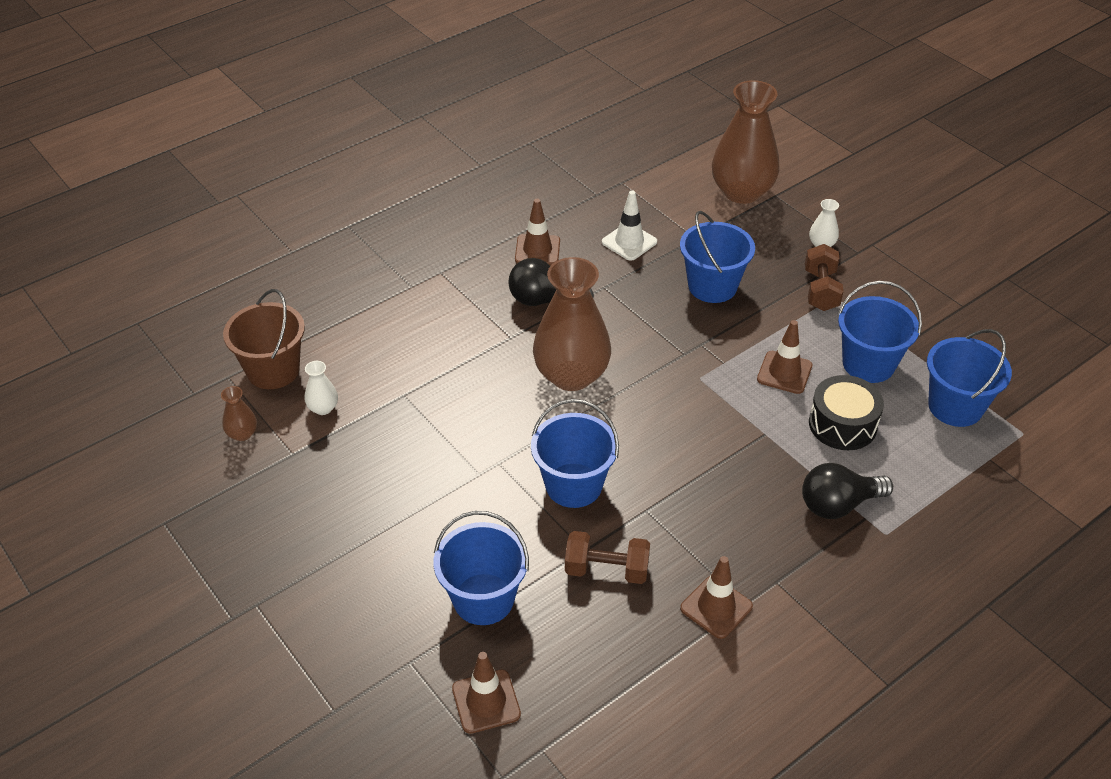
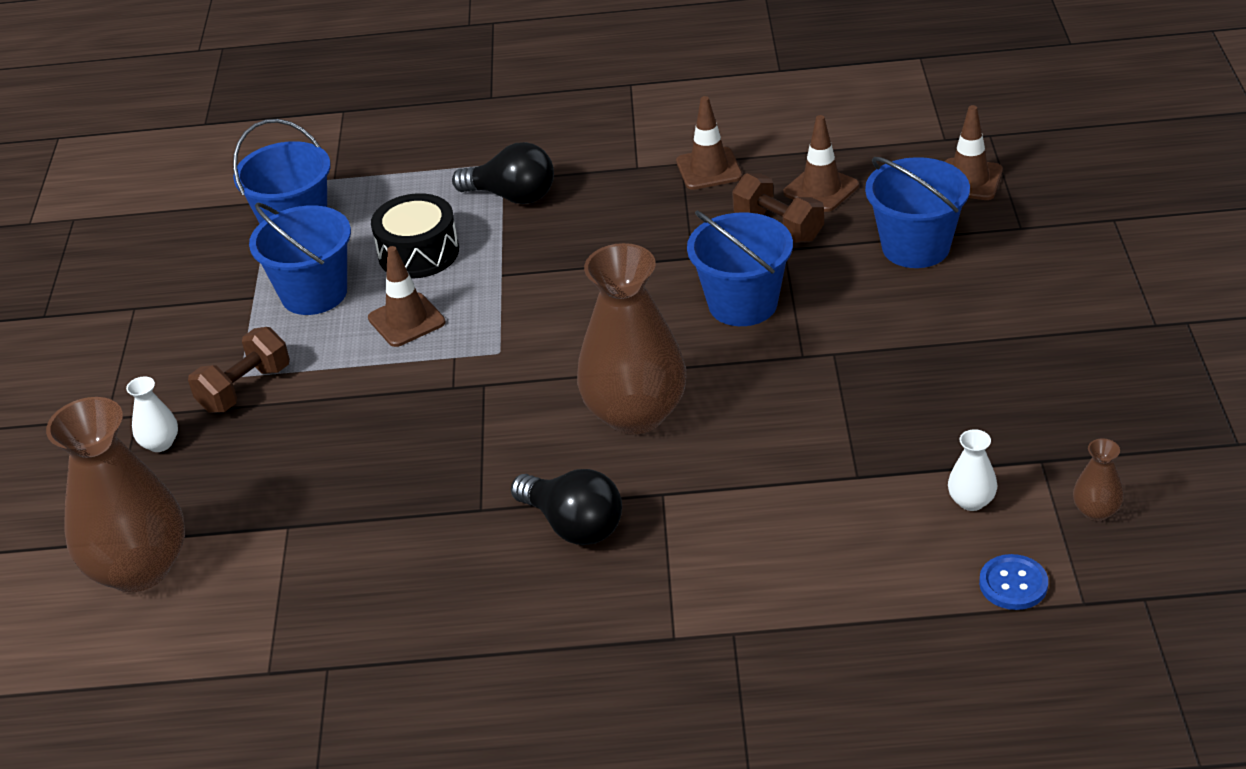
camera: 140 degrees left, 5 degrees down
brown bucket [223,289,305,389] -> blue button [979,554,1048,610]
brown traffic cone [515,199,560,265] -> brown traffic cone moved to [784,115,859,212]
white traffic cone [602,190,657,261] -> none
blue bucket [680,211,755,303] -> none

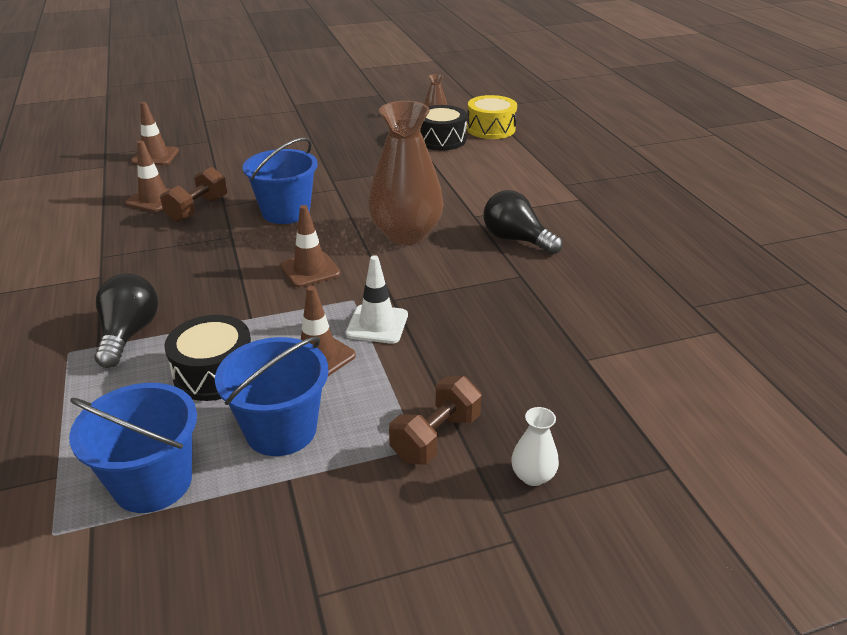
camera: 110 degrees left, 5 degrees down
brown vase [46,397,185,592] -> none
brown dumbbell [188,327,290,413] -> brown dumbbell turned 75 degrees counterclockwise [389,376,482,465]
black light bulb [511,469,622,545] -> black light bulb turned 75 degrees counterclockwise [484,190,562,255]
brown traffic cone [676,96,742,190] -> brown traffic cone moved to [281,205,340,287]
blue bucket [865,157,970,268] -> none
white vase [948,429,997,511] -> black drum [420,105,467,150]
blue button [979,554,1048,610] -> yellow drum [467,95,517,139]
none -> white traffic cone [346,255,408,344]

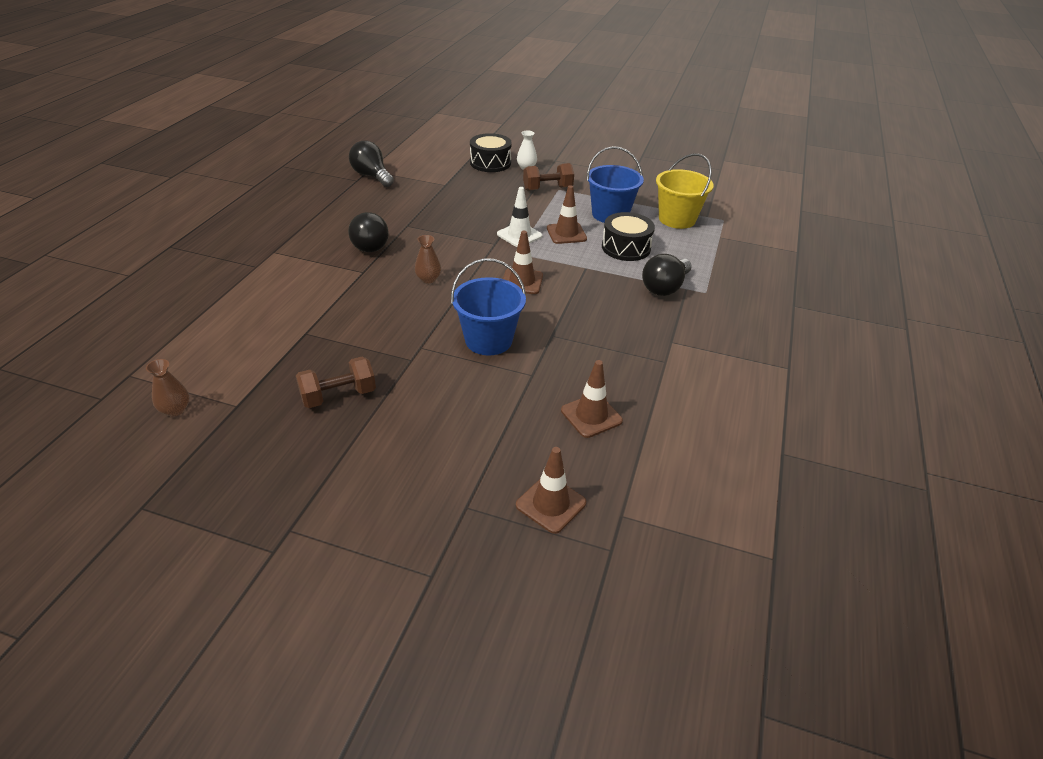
camera: 145 degrees left, 5 degrees up
blue bucket [69,383,197,513] -> yellow bucket [656,154,714,229]
brown dumbbell [160,167,227,222] -> brown dumbbell moved to [296,356,376,408]
brown vase [368,101,444,245] -> brown vase [415,235,441,283], size x0.42
black drum [420,105,467,150] -> black drum moved to [470,133,512,172]
yellow drum [467,95,517,139] -> none
none -> black light bulb [349,140,394,187]

